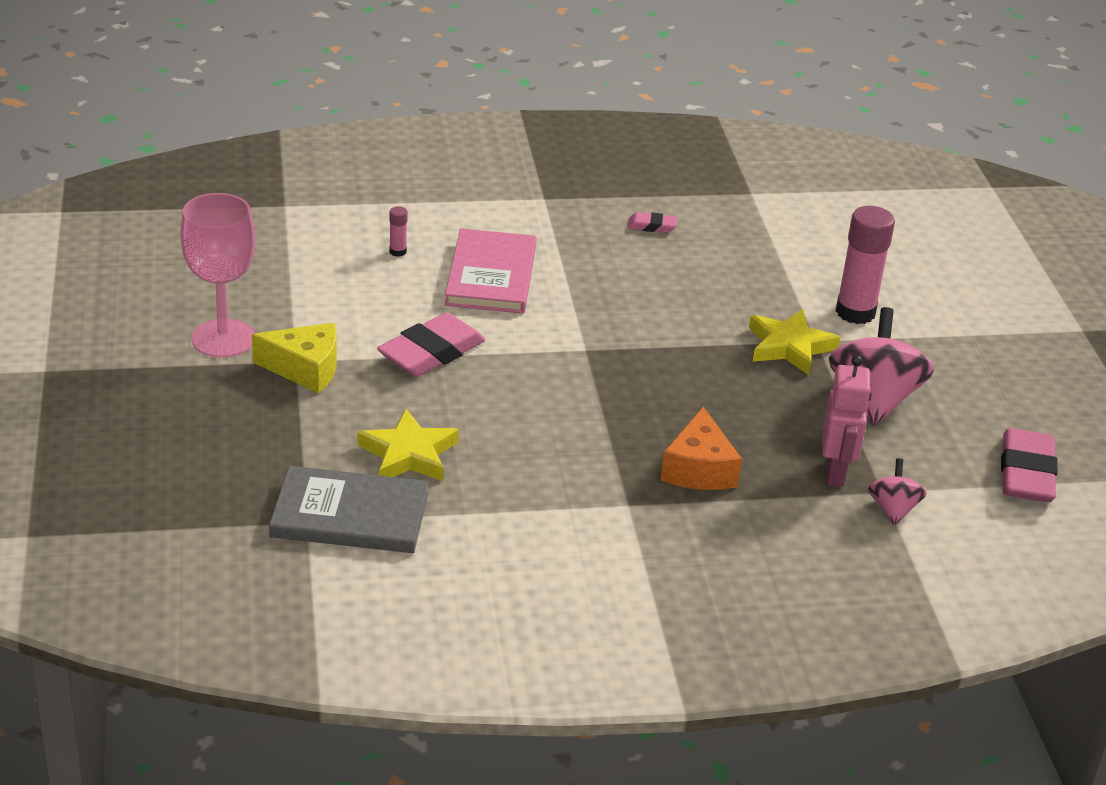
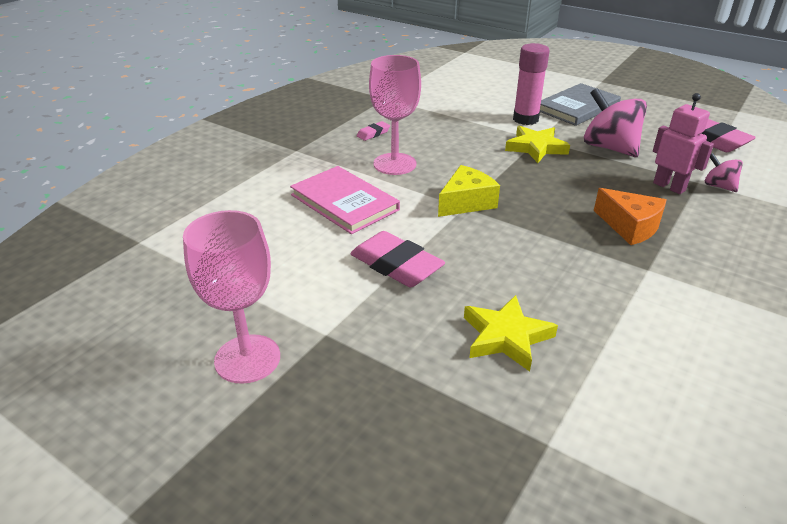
camera: 45 degrees left, 0 degrees up
yellow cheese [252,323,337,393] -> yellow cheese moved to [438,165,500,217]
grey book [269,466,429,553] -> grey book moved to [540,83,621,126]
pink eraser [377,313,486,377] -> pink eraser turned 45 degrees counterclockwise [350,231,445,287]
pink glue stick [389,206,408,257] -> none
none -> pink goblet [369,55,421,175]

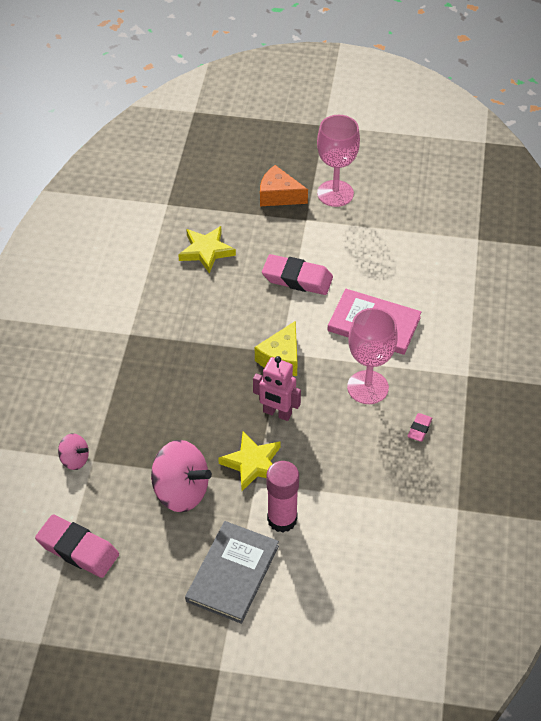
camera: 155 degrees right, 15 degrees up
orange cheese [594,188,667,245] -> orange cheese moved to [260,165,308,206]
pink robot [653,93,714,194] -> pink robot moved to [253,356,301,421]

